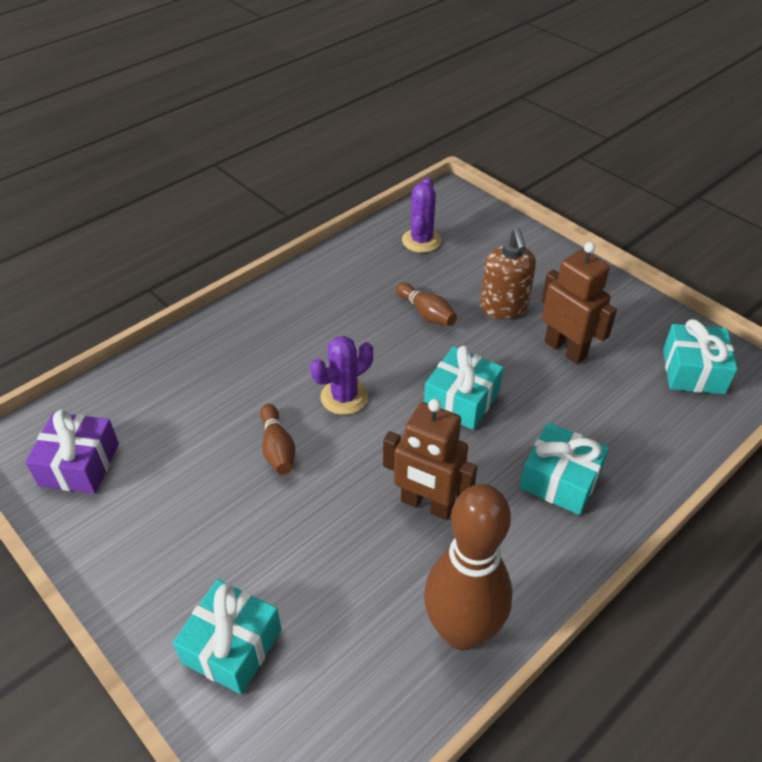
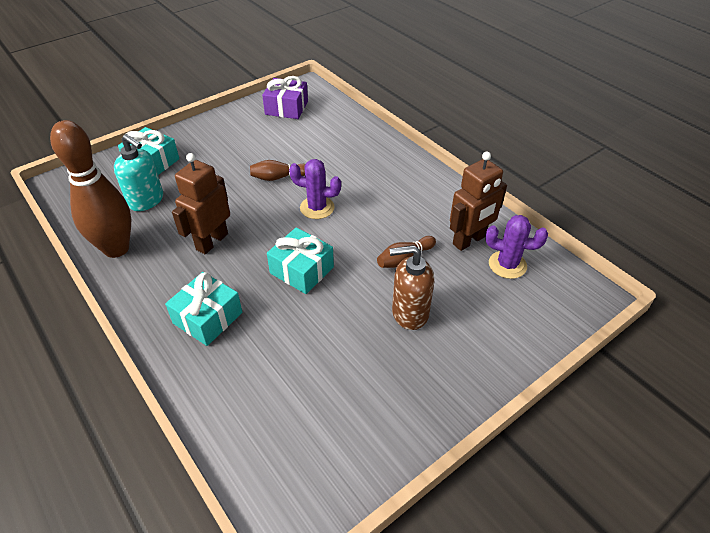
camera: 95 degrees right, 0 degrees up
purple cactus [310,336,373,415] -> purple cactus turned 45 degrees counterclockwise [289,159,341,219]
brown robot [541,242,617,364] -> brown robot moved to [450,152,507,251]
turquoise gift [663,319,737,394] -> none
none -> turquoise soap dispenser [114,134,163,211]

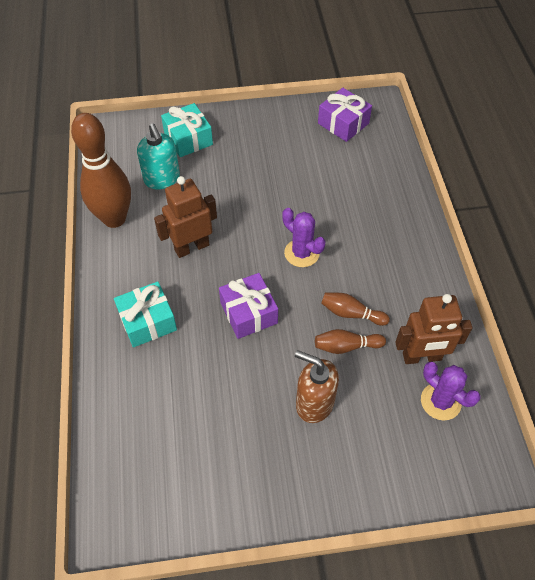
camera: 30 degrees right, 10 degrees up
brown bowling pin [250,160,305,181] -> brown bowling pin moved to [321,293,390,326]
turquoise gift [267,227,334,294] -> purple gift [219,273,278,339]

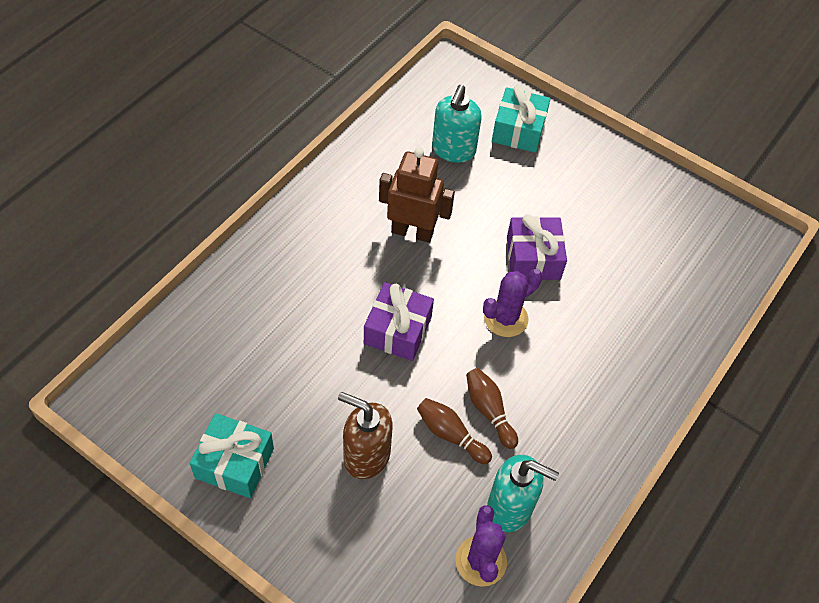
camera: 40 degrees right, 0 degrees up
brown bowling pin [71,113,131,228] -> none
turquoise gift [114,281,177,348] -> turquoise gift moved to [190,413,274,498]
purple cactus [282,208,326,267] -> purple cactus turned 60 degrees clockwise [483,269,543,337]
brown soap dispenser [295,350,339,423] -> brown soap dispenser turned 45 degrees counterclockwise [338,392,393,479]
purple gift [318,88,372,142] -> purple gift moved to [507,214,567,280]
brown robot [395,294,472,364] -> turquoise soap dispenser [487,455,559,532]

